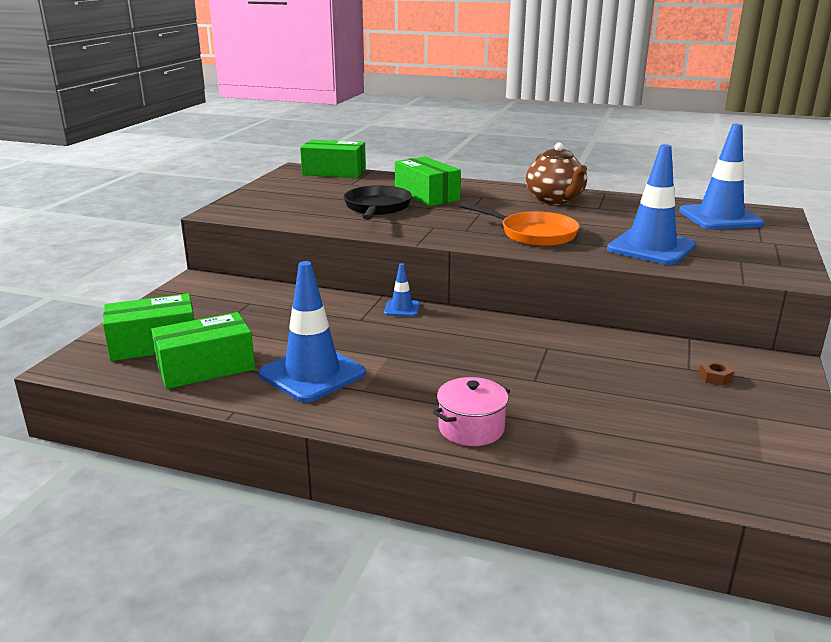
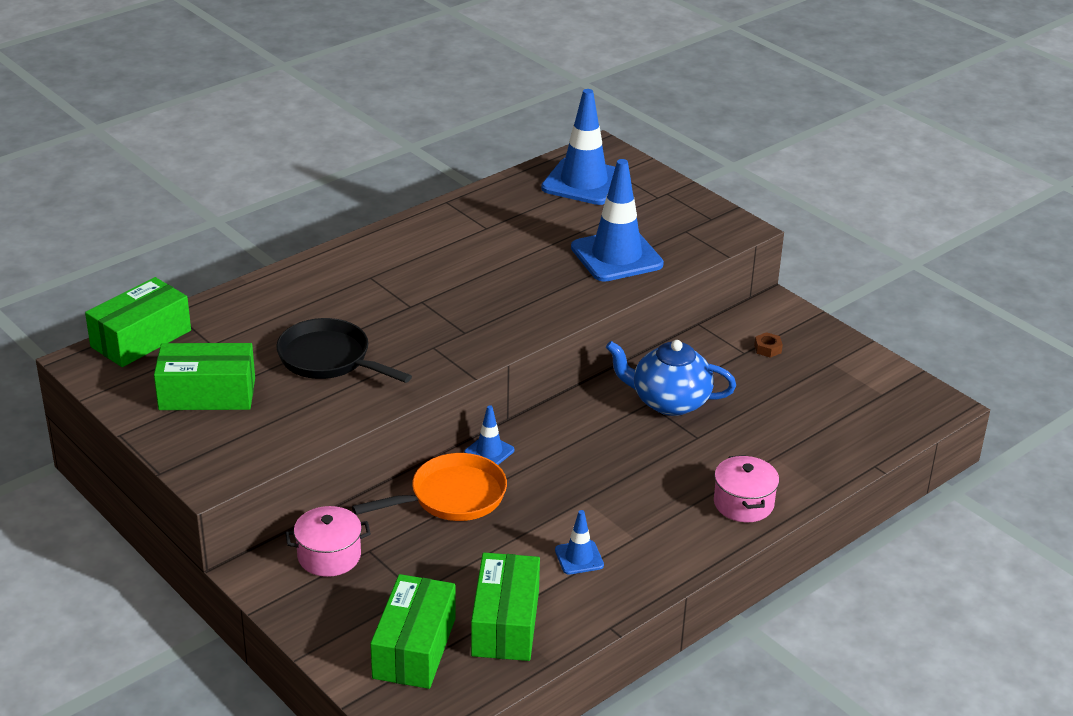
camera: 60 degrees left, 10 degrees up
blue traffic cone [259,261,366,403] -> blue traffic cone [555,510,604,575], size x0.48
green box [395,156,461,206] -> green box moved to [154,343,255,410]
orange pan [459,202,580,246] -> orange pan moved to [352,453,507,521]
brown teapot [526,143,587,205] -> none
none -> pink pot [285,506,371,577]
none -> blue teapot [606,340,736,416]

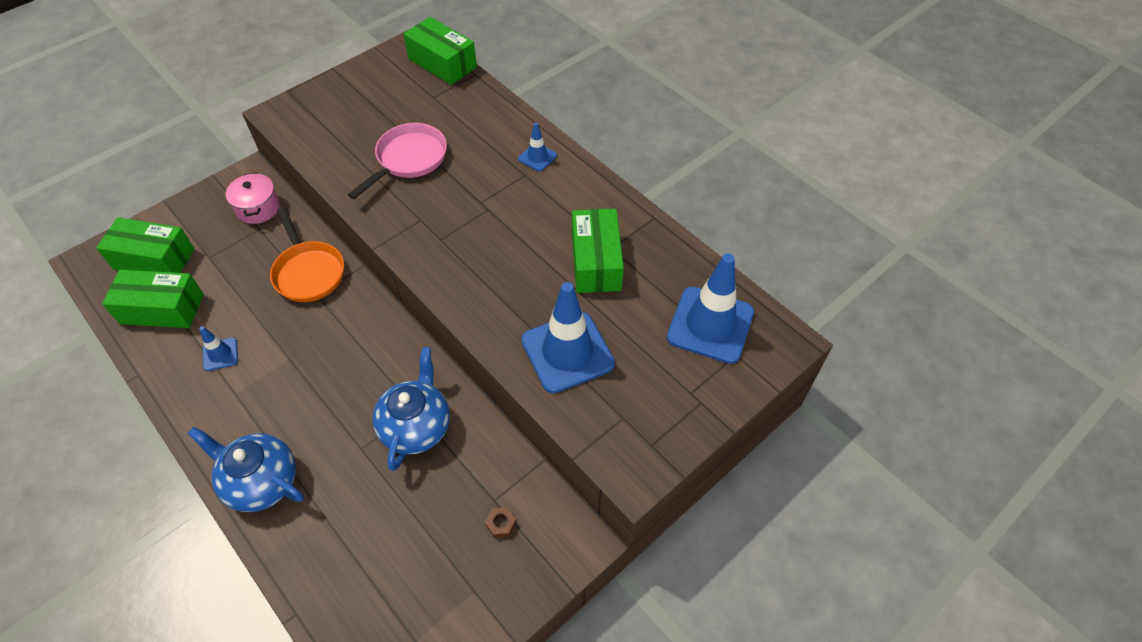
camera: 90 degrees right, 20 degrees up
green box [154,343,255,410] -> green box moved to [572,209,624,293]
black pan [276,318,412,383] -> pink pan [348,123,447,199]
blue traffic cone [464,405,514,465] -> blue traffic cone moved to [518,122,557,171]
pink pot [714,455,779,522] -> blue teapot [187,426,304,512]

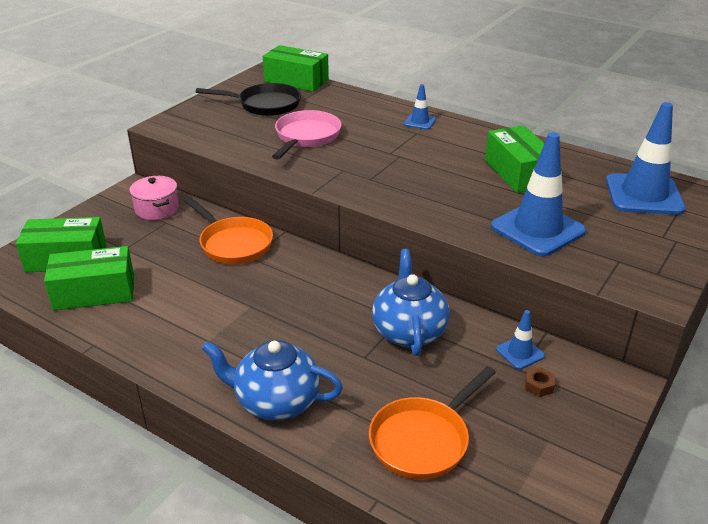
camera: 15 degrees left, 20 degrees down
blue traffic cone [199,326,238,371] -> blue traffic cone moved to [496,310,545,369]
none -> black pan [196,83,301,116]
none -> orange pan [369,366,496,480]

